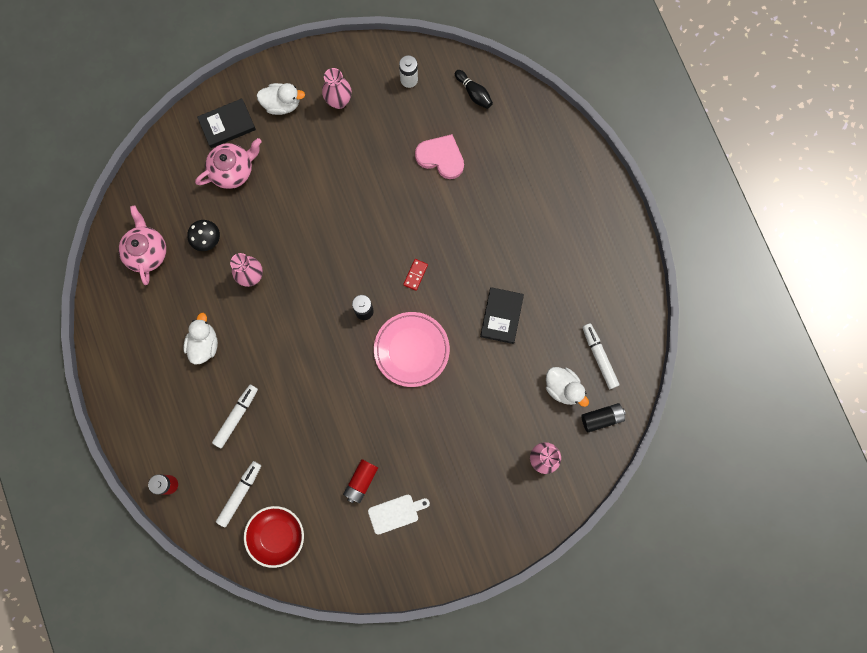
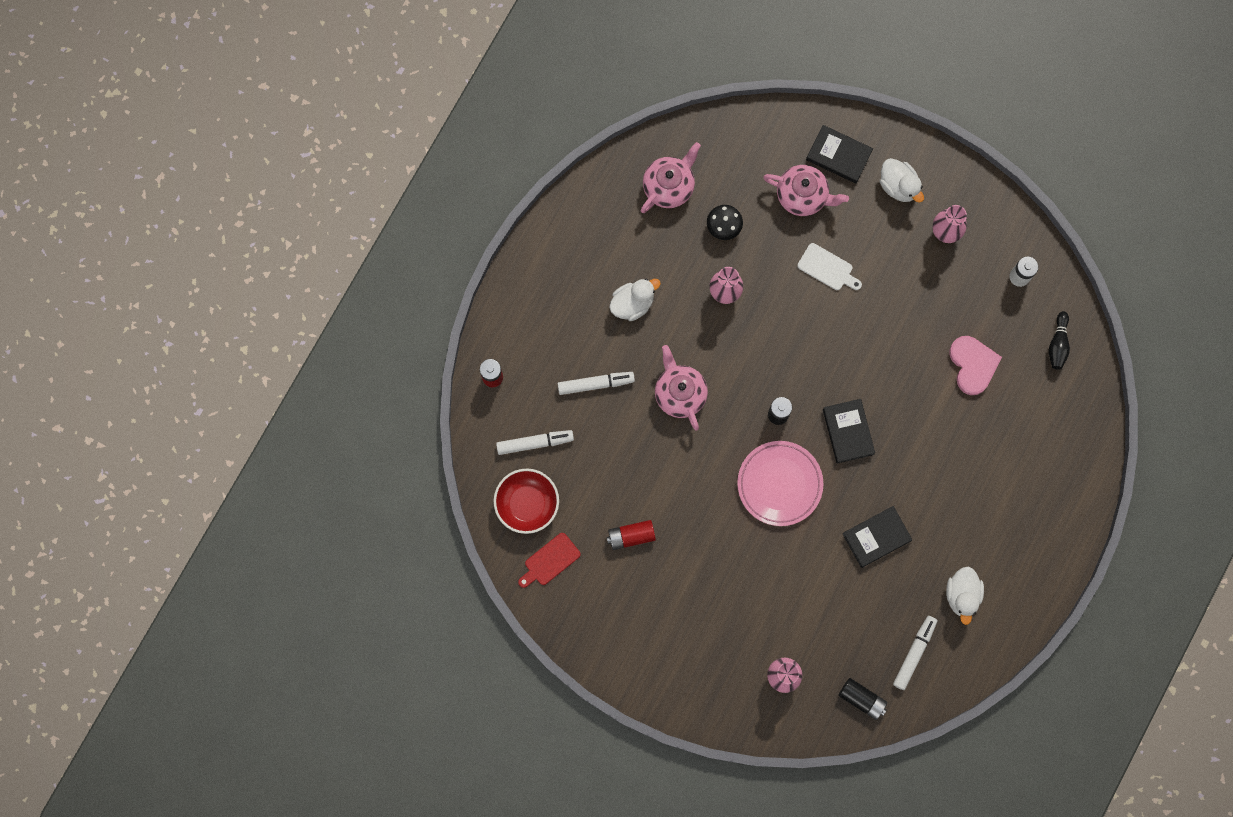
camera: 50 degrees right, 0 degrees up
white cutting board [368,495,430,535] -> white cutting board moved to [797,243,862,290]
red domino [403,259,428,291] -> black book [823,399,875,464]
white duck [546,367,589,407] -> white duck moved to [946,567,984,625]
none -> red cutting board [518,533,581,588]
none -> pink teapot [655,345,708,431]

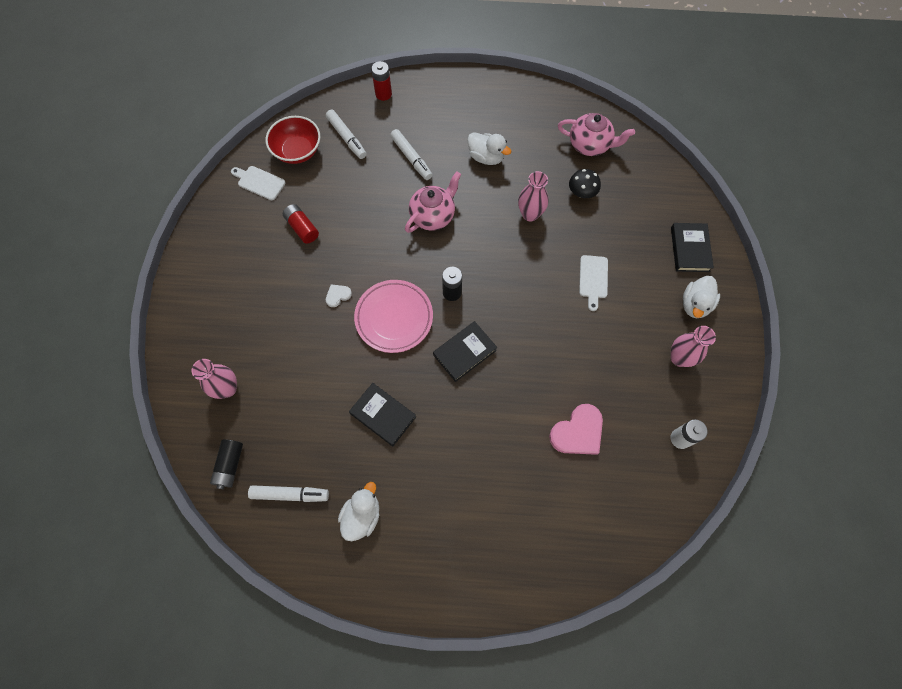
camera: 65 degrees right, 10 degrees down
red cutting board [518,533,581,588] -> white cutting board [231,166,285,200]
pink teapot [763,165,849,216] -> none
white duck [946,567,984,625] -> white duck turned 135 degrees clockwise [338,482,379,541]
black bowling pin [1049,311,1070,370] -> none
none -> white heart [326,284,352,307]

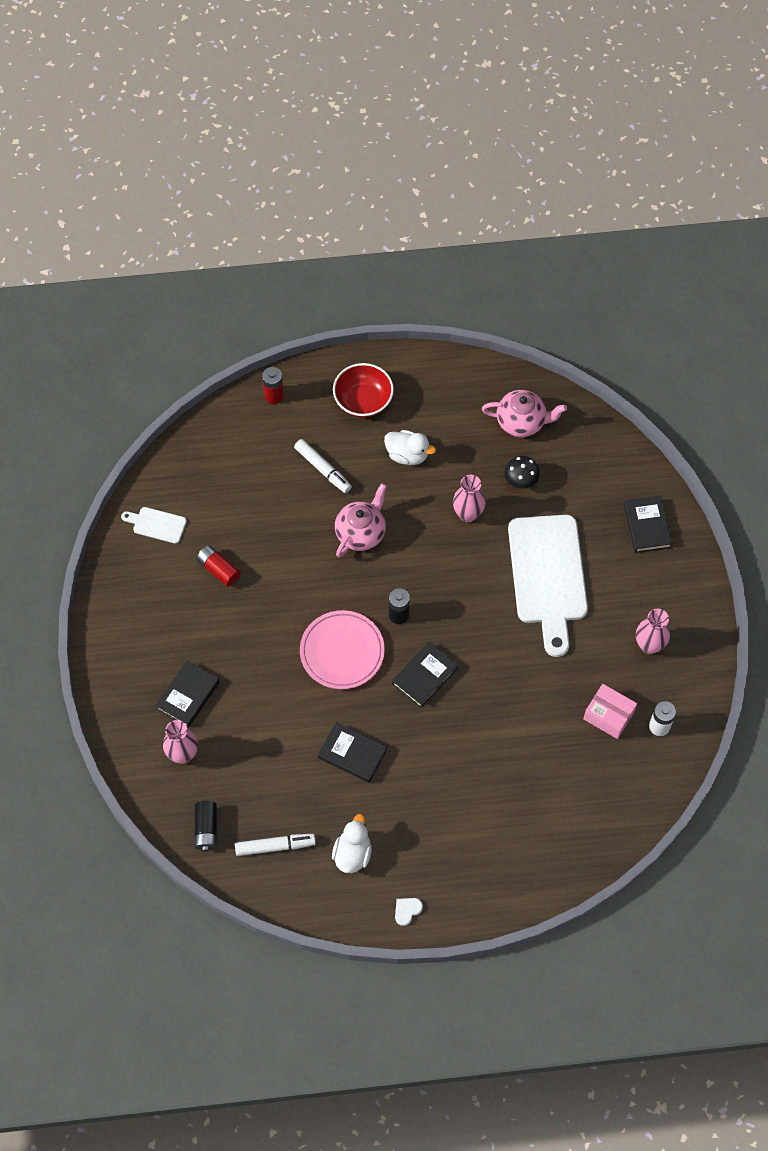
camera: 10 degrees left, 5 degrees down
red bowl [266,116,320,164] -> red bowl moved to [333,363,394,418]
white marker [326,110,367,159] -> none
white heart [326,284,352,307] -> white heart moved to [395,898,423,926]
pink heart [549,404,603,455] -> none
white cutting board [579,255,608,311] -> white cutting board [508,515,588,657], size x2.32
white duck [683,276,720,318] -> none
none -> black book [155,660,220,728]
none -> pink box [583,684,637,739]

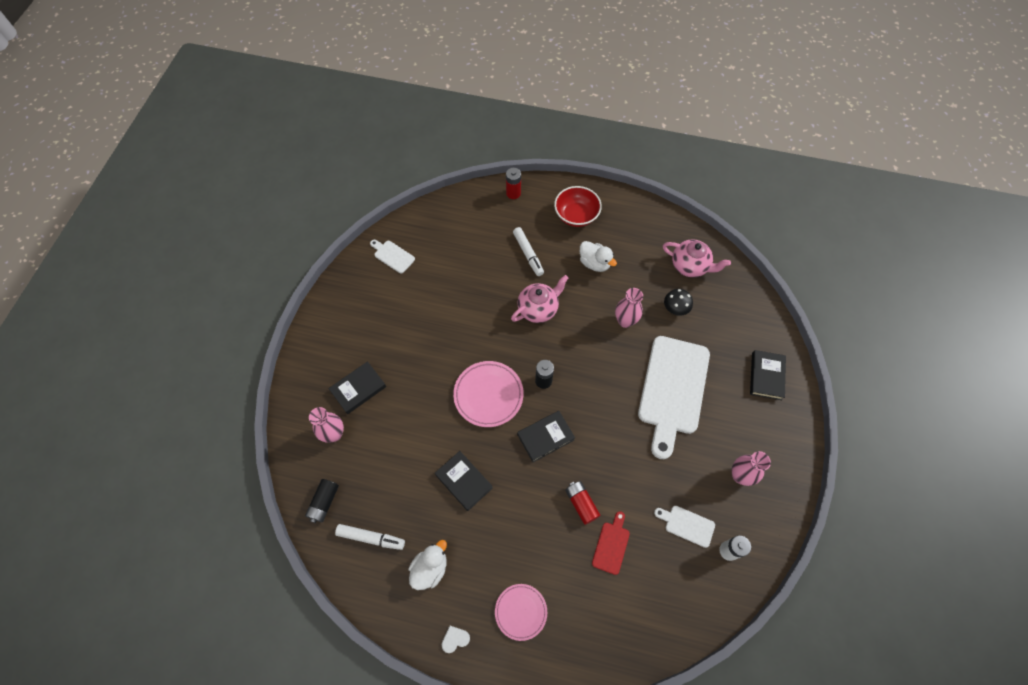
camera: 20 degrees right, 0 degrees up
red battery [197,545,241,587] -> red battery moved to [565,481,601,525]
pink box [583,684,637,739] -> white cutting board [654,506,715,548]
none -> pink plate [495,584,547,641]
none -> red cutting board [592,511,630,575]

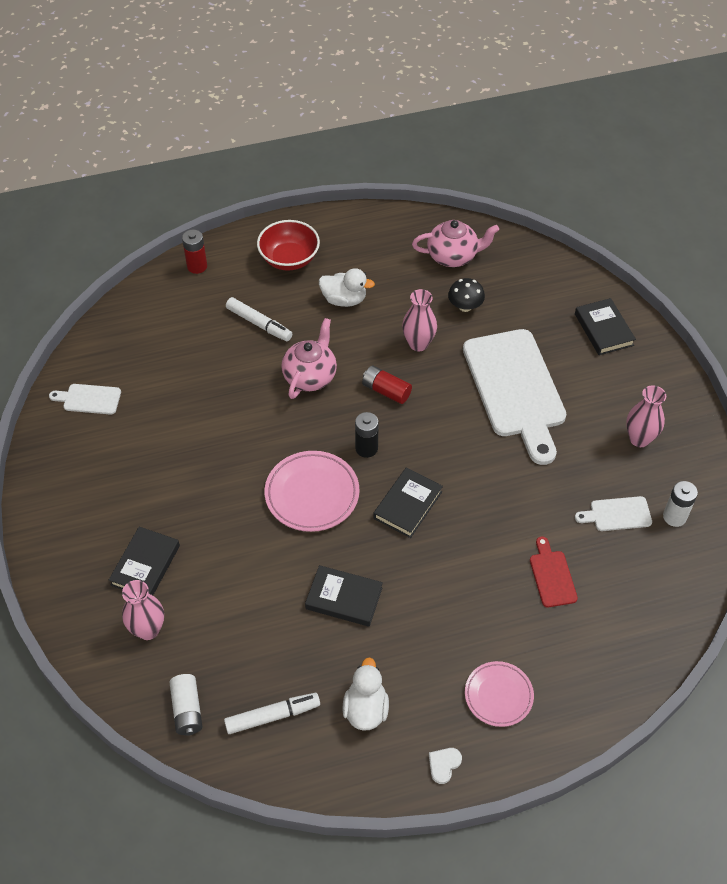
camera: 30 degrees left, 10 degrees down
black battery [305,479,339,523] -> white battery [169,674,203,736]
red battery [565,481,601,525] -> red battery moved to [362,366,412,404]

